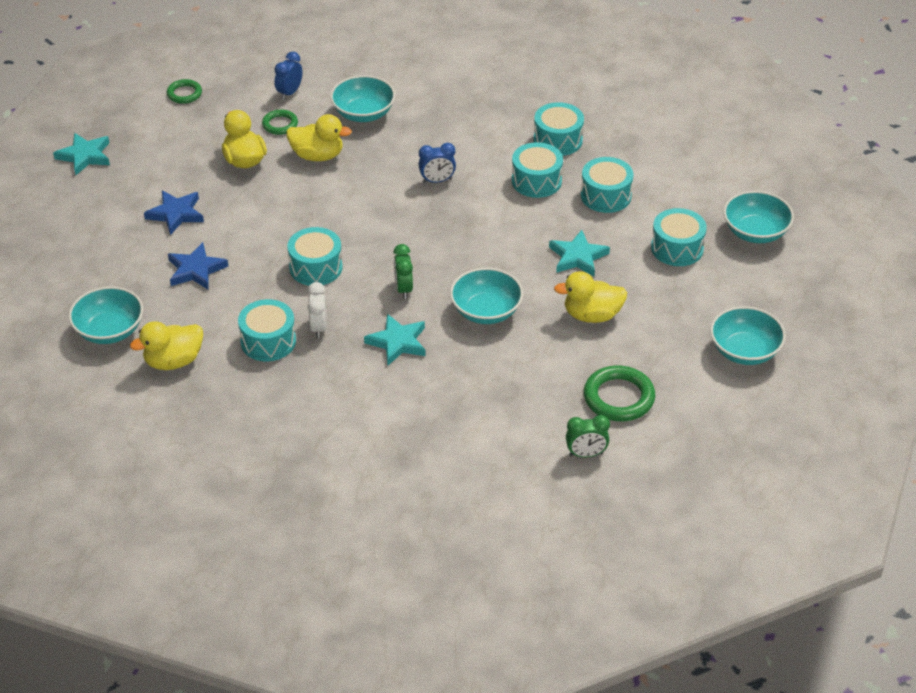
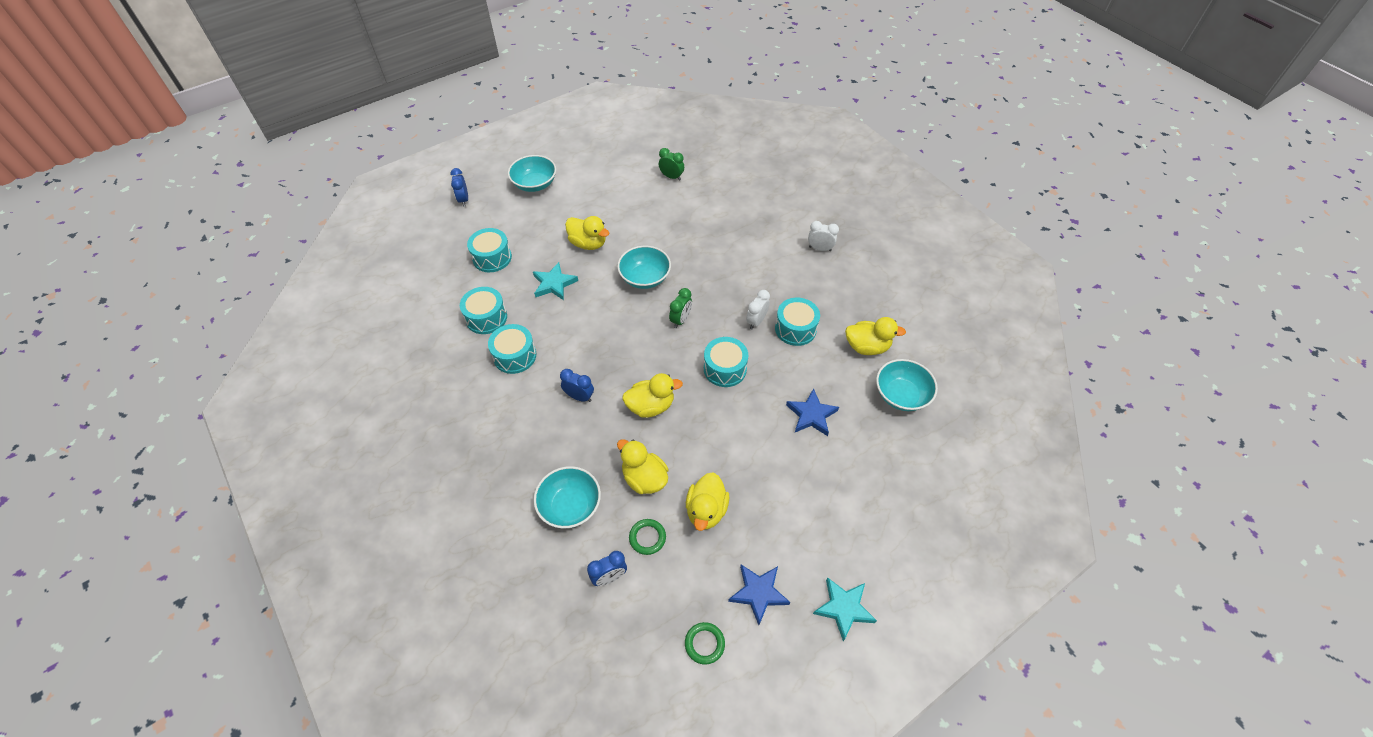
camera: 145 degrees left, 10 degrees up
blue star [144,191,204,235] -> blue star moved to [728,565,790,625]
turquoise star [364,314,426,365] -> none
turquoise drum [534,102,584,156] -> none
green ring [584,365,655,421] -> none
turquoise bowl [724,191,794,243] -> none
none -> blue clock [450,168,468,207]
none -> yellow duck [622,373,683,418]
none -> white clock [808,221,839,251]

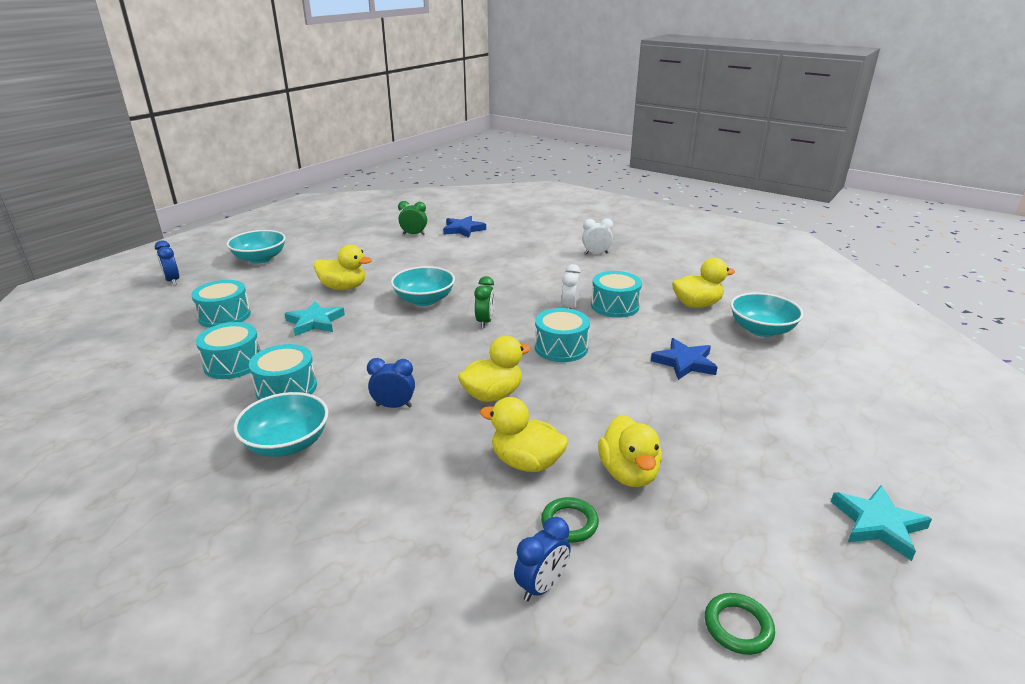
camera: 20 degrees left, 25 degrees down
turquoise bowl [534,466,601,528] -> turquoise bowl moved to [234,392,329,457]
blue star [728,565,790,625] -> blue star moved to [443,216,486,238]

